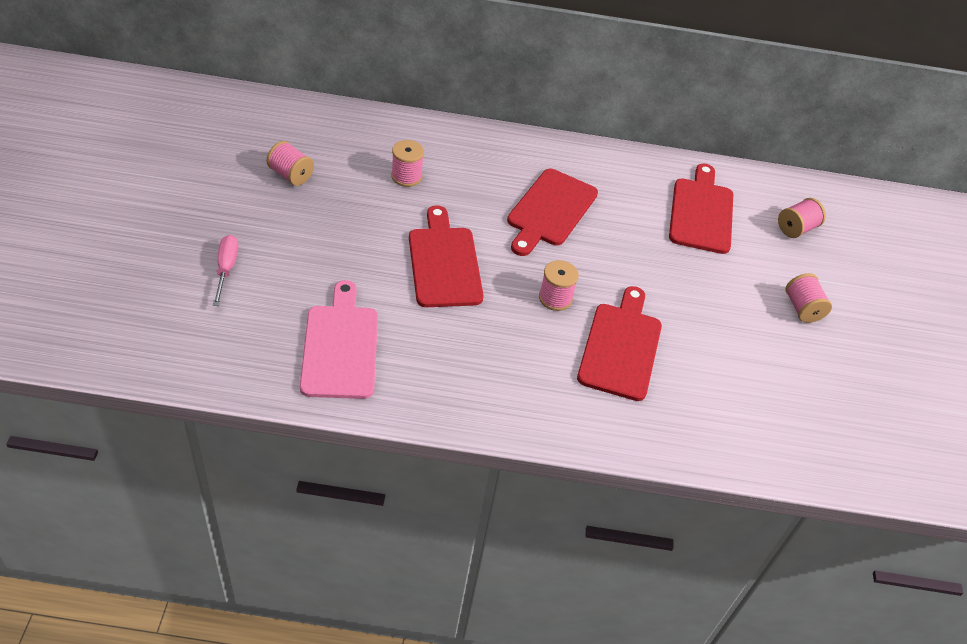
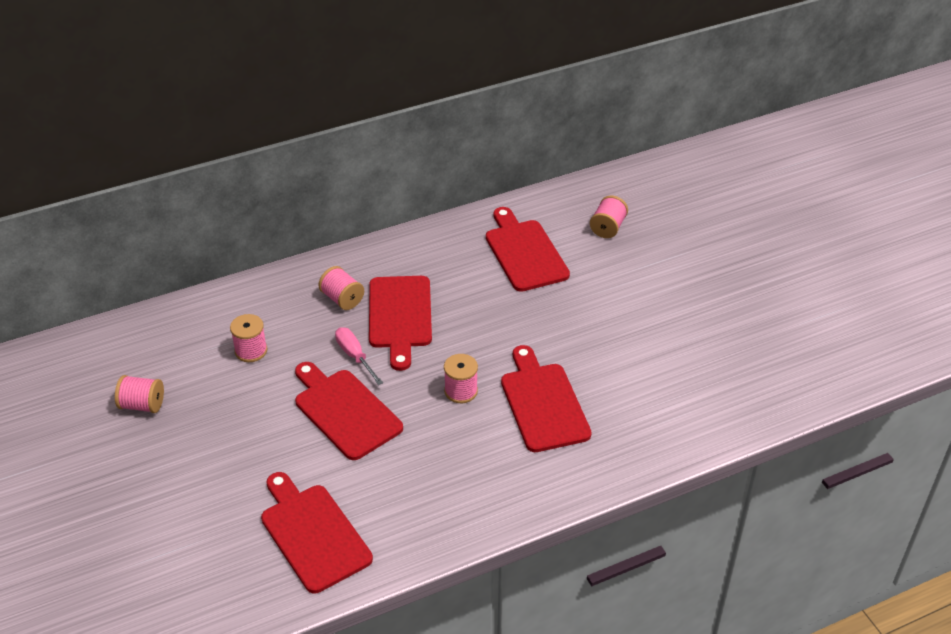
camera: 25 degrees left, 5 degrees down
pink screwdriver [213,235,239,306] -> pink screwdriver moved to [335,327,383,385]
pink cutting board [300,280,378,399] -> red cutting board [261,472,373,593]
pink spool [785,273,832,323] -> pink spool moved to [318,266,364,310]

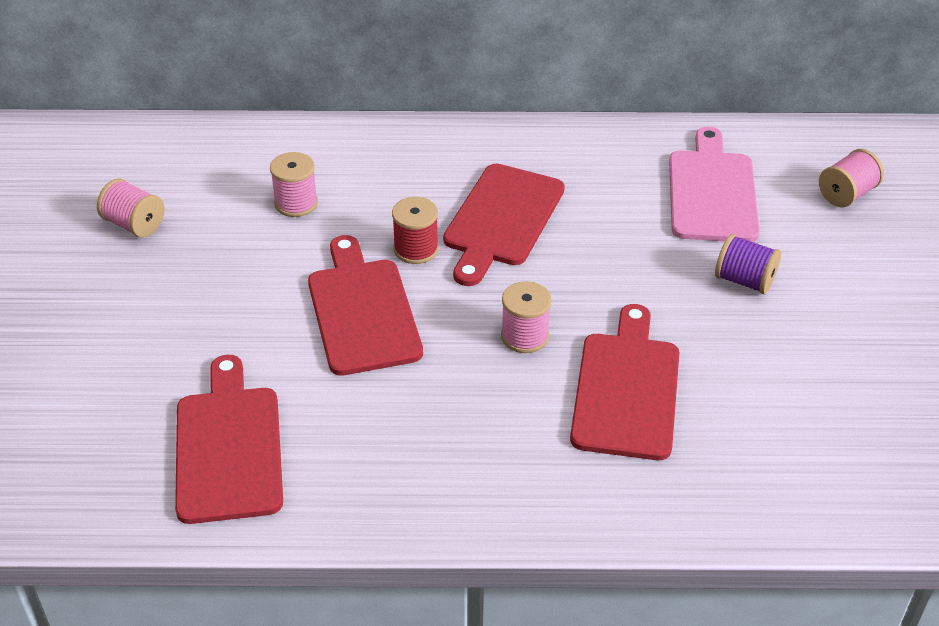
camera: 25 degrees right, 0 degrees up
pink spool [318,266,364,310] -> none
pink screwdriver [335,327,383,385] -> red spool [392,197,439,264]
red cutting board [486,207,570,292] -> pink cutting board [669,127,760,242]
none -> purple spool [715,234,781,294]

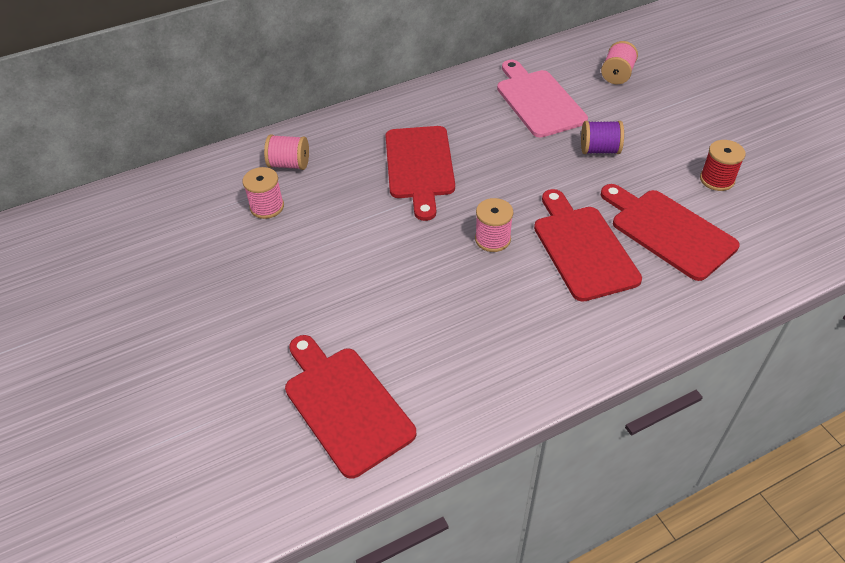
camera: 25 degrees left, 5 degrees up
pink spool [97,179,165,238] -> pink spool moved to [264,134,309,170]
red cutting board [308,235,423,376] -> red cutting board moved to [601,184,740,281]
red spool [392,197,439,264] -> red spool moved to [700,140,746,191]

